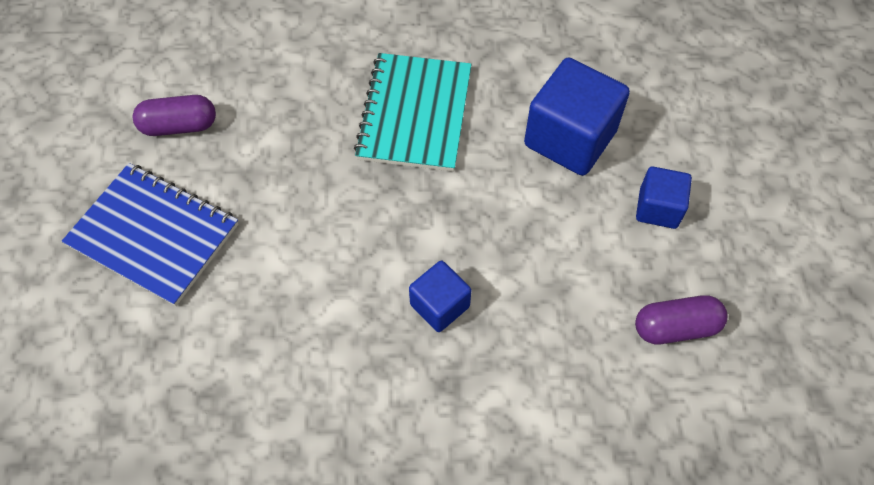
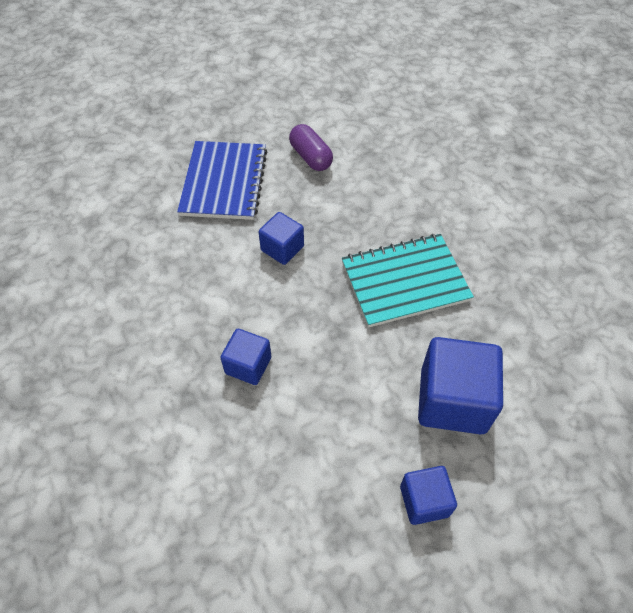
camera: 65 degrees right, 5 degrees down
purple capsule [635,295,727,344] -> none
none -> blue cube [259,212,304,265]

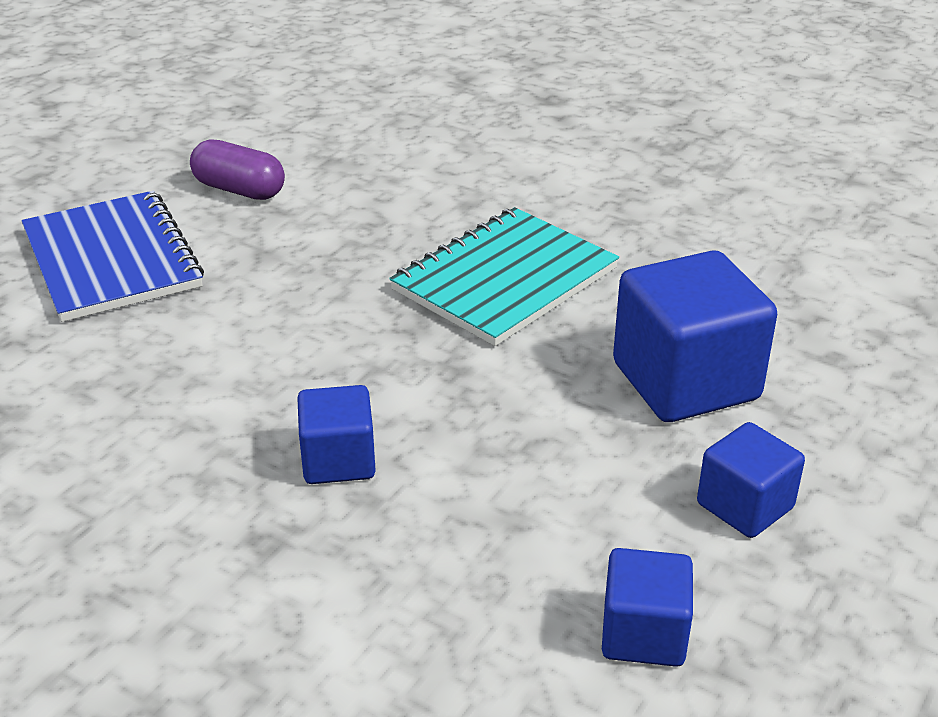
camera: 30 degrees left, 20 degrees down
blue cube [259,212,304,265] -> blue cube moved to [602,548,693,667]

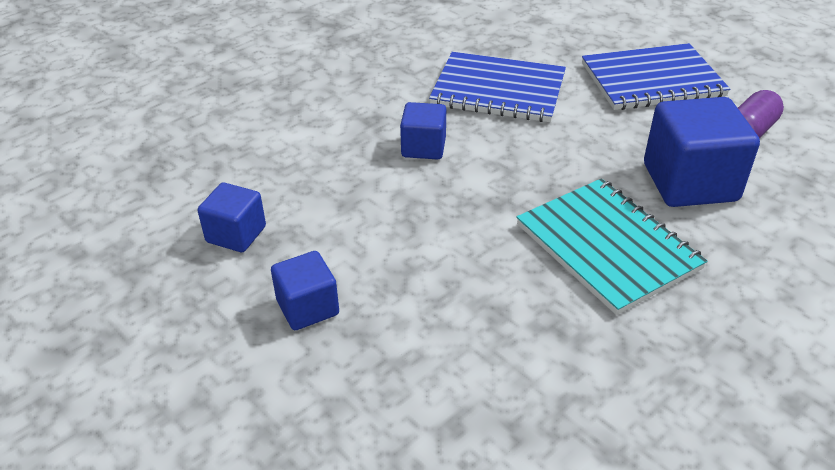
camera: 105 degrees right, 5 degrees up
blue cube [613,250,777,422] -> blue cube moved to [644,97,760,207]
none -> blue notebook [429,52,566,122]

